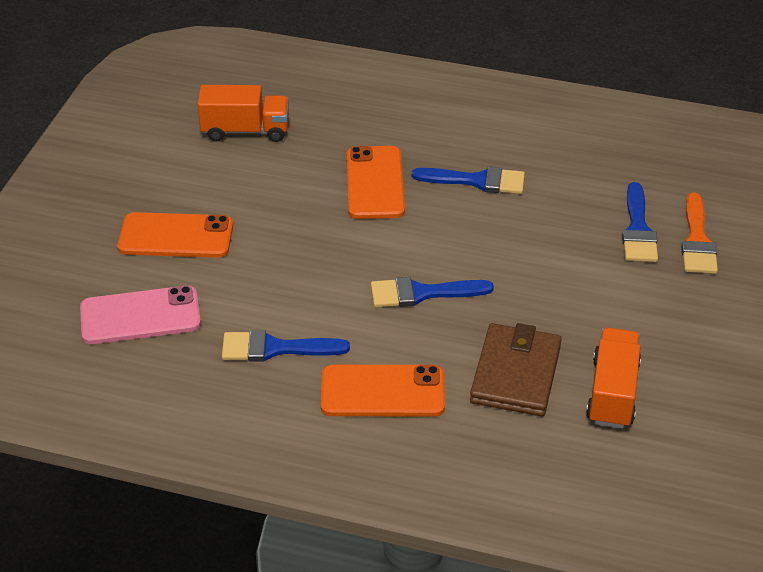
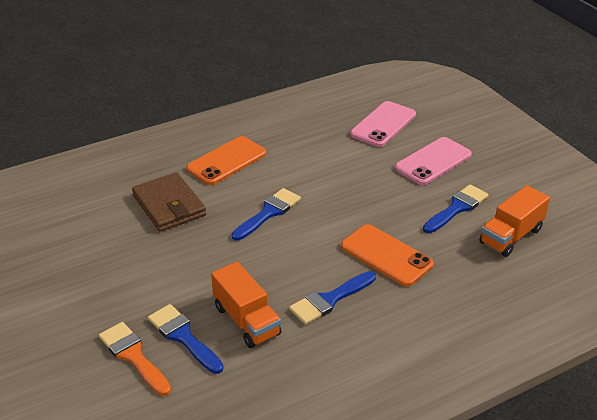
camera: 135 degrees right, 5 degrees down
orange phone [117,212,233,258] -> pink phone [395,137,472,185]
blue brush [222,330,350,361] -> blue brush moved to [423,185,489,233]
orange truck [586,327,641,428] -> orange truck moved to [211,262,281,348]

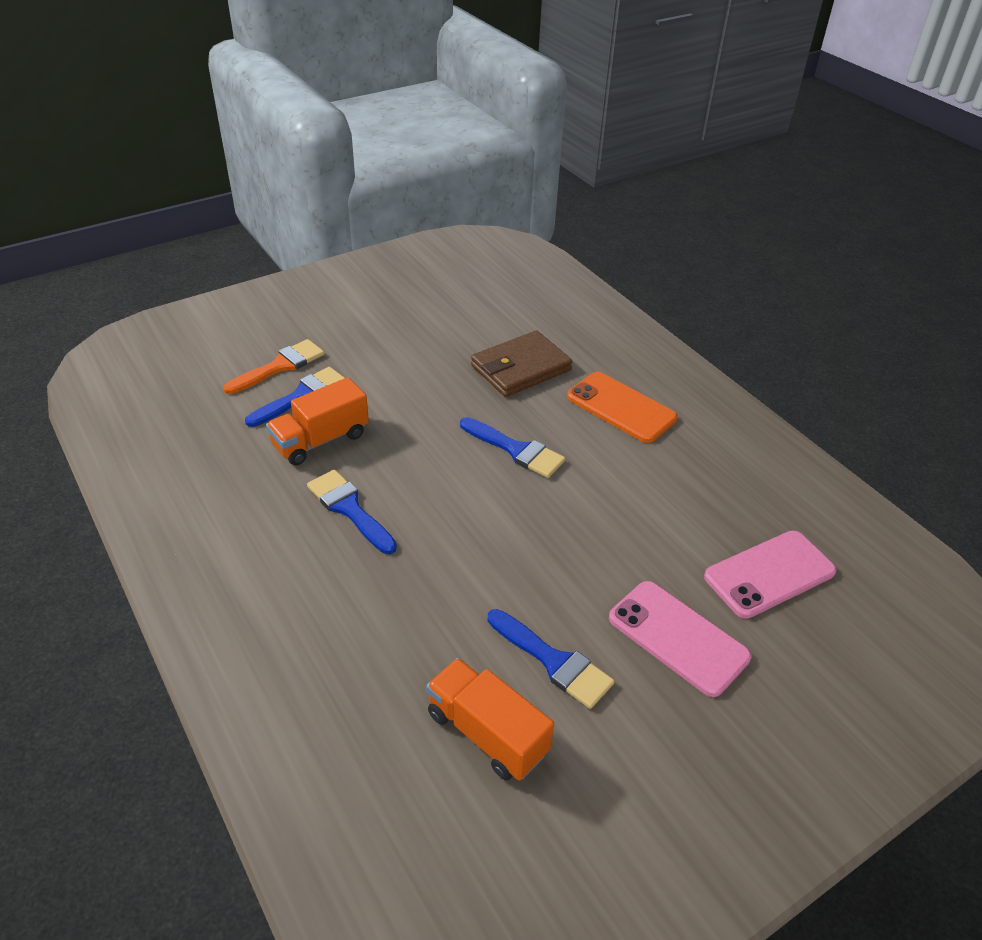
camera: 85 degrees right, 5 degrees up
orange phone [341,224,434,287] -> none
pink phone [350,101,416,147] -> pink phone turned 60 degrees counterclockwise [704,531,836,619]

